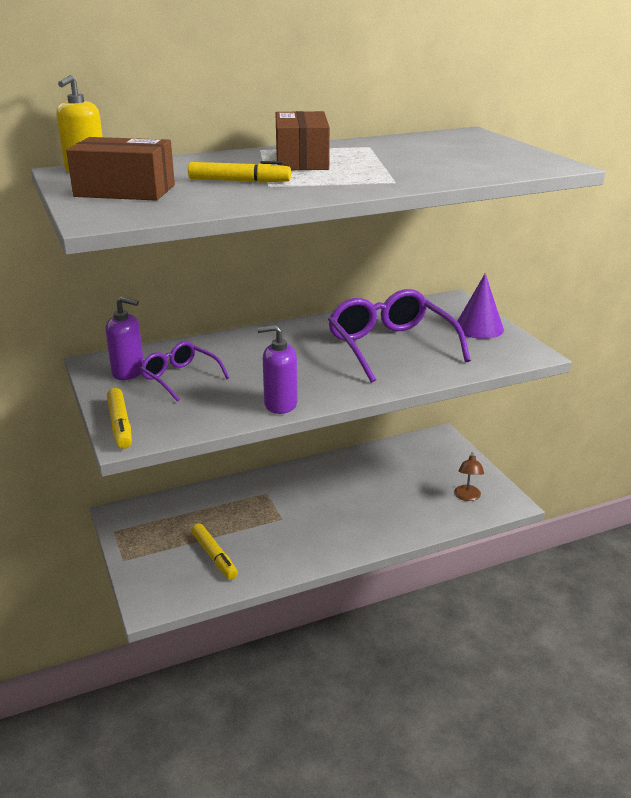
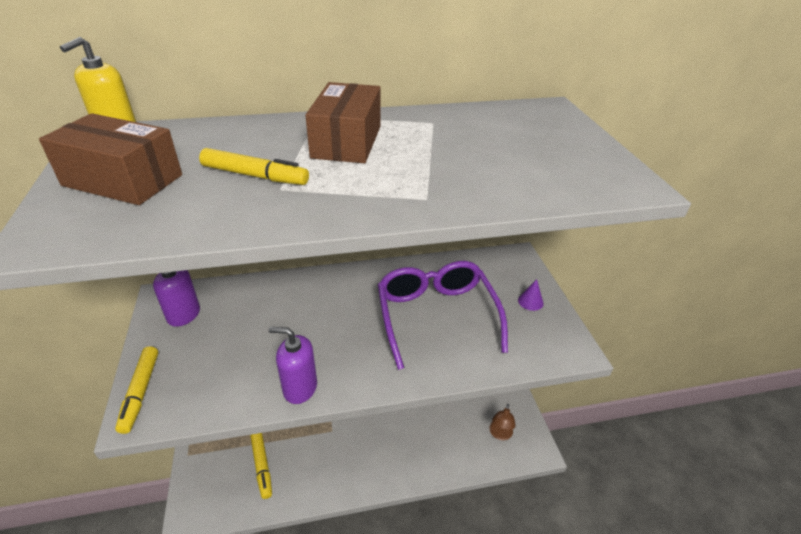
camera: 10 degrees right, 10 degrees up
purple glasses [140,341,229,402] -> none
purple cone [457,273,504,339] -> purple cone [518,279,544,311], size x0.53

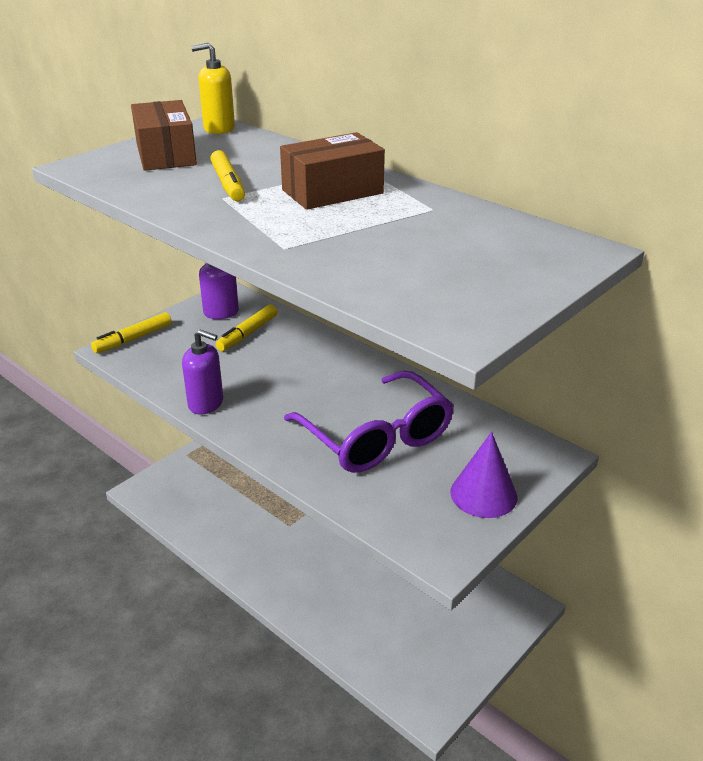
camera: 55 degrees right, 5 degrees down
yellow marker [250,433,272,499] -> yellow marker moved to [216,304,277,351]
purple soap dispenser [269,327,317,404] -> purple soap dispenser turned 135 degrees clockwise [182,329,223,415]
purple glasses [378,261,508,370] -> purple glasses turned 105 degrees clockwise [284,371,454,473]
brown lamp [489,404,516,440] -> none
purple cone [518,279,544,311] -> purple cone [450,432,518,518], size x1.88

